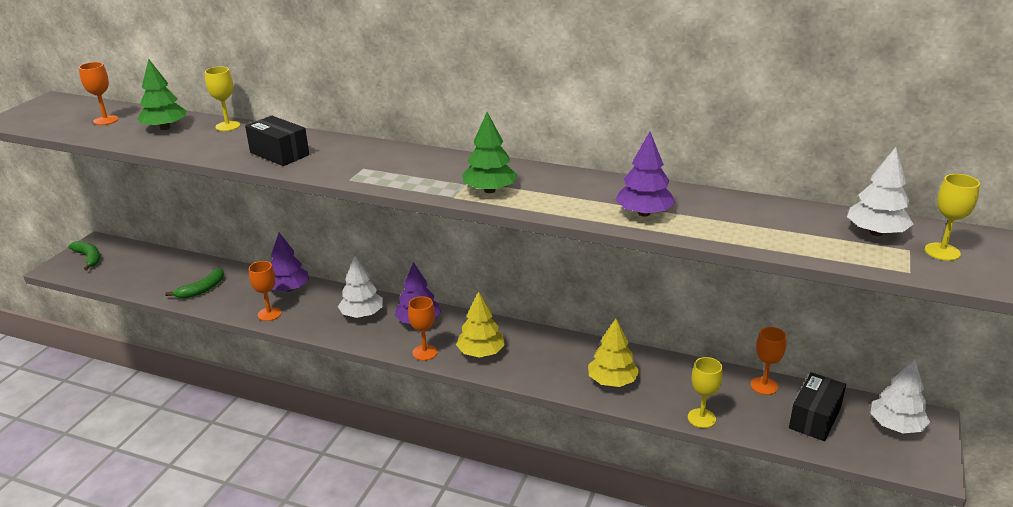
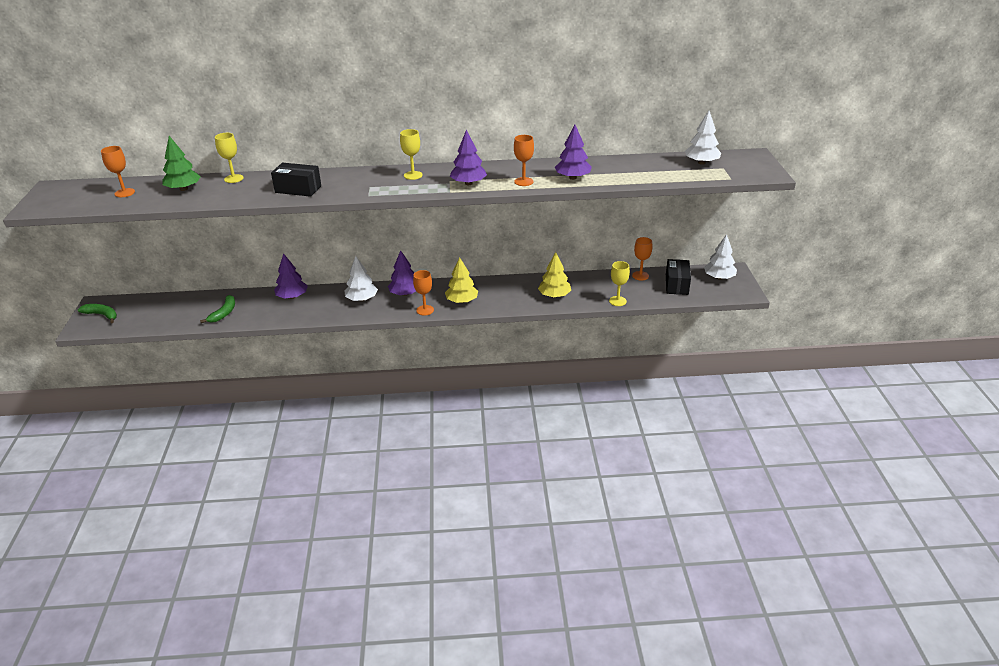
camera: 25 degrees left, 5 degrees up
orange goblet [249,261,281,321] -> orange goblet moved to [514,135,534,186]
green tree [462,112,517,193] -> purple tree [450,130,487,185]
yellow goblet [925,174,980,261] -> yellow goblet moved to [400,129,423,180]

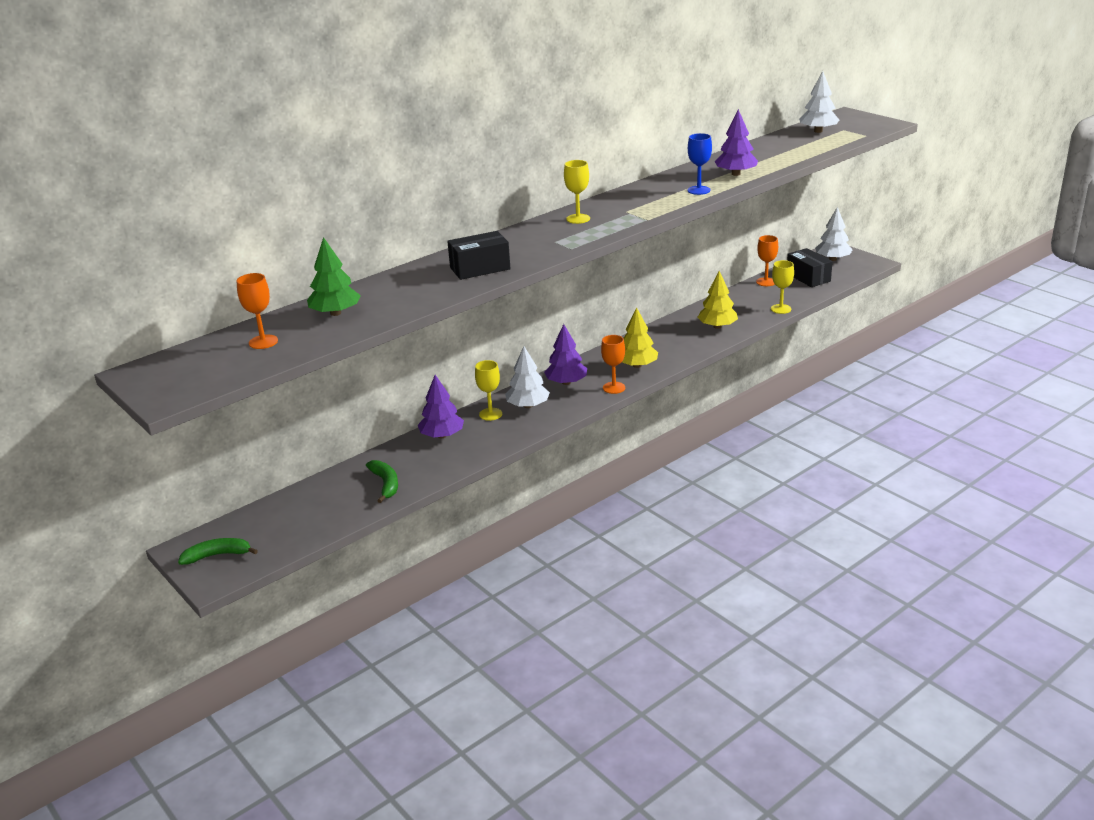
camera: 35 degrees left, 5 degrees down
yellow goblet [215,133,244,183] -> yellow goblet moved to [475,360,502,421]
purple tree [450,130,487,185] -> none
orange goblet [514,135,534,186] -> blue goblet [688,133,712,195]

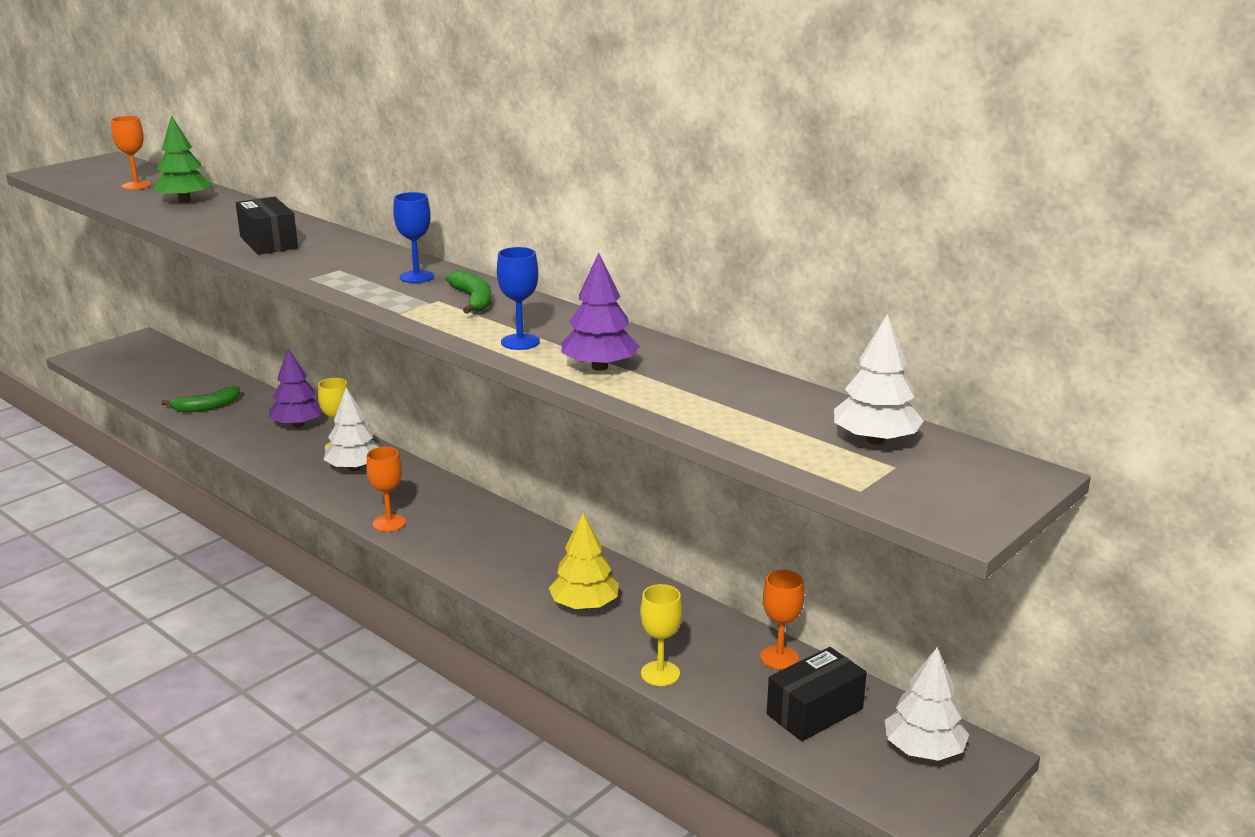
camera: 80 degrees right, 5 degrees down
green banana [178,538,258,565] -> green banana moved to [445,270,492,314]
purple tree [544,324,587,385] -> none
yellow goblet [564,160,590,224] -> blue goblet [393,192,434,283]
yellow tree [622,307,658,368] -> none

